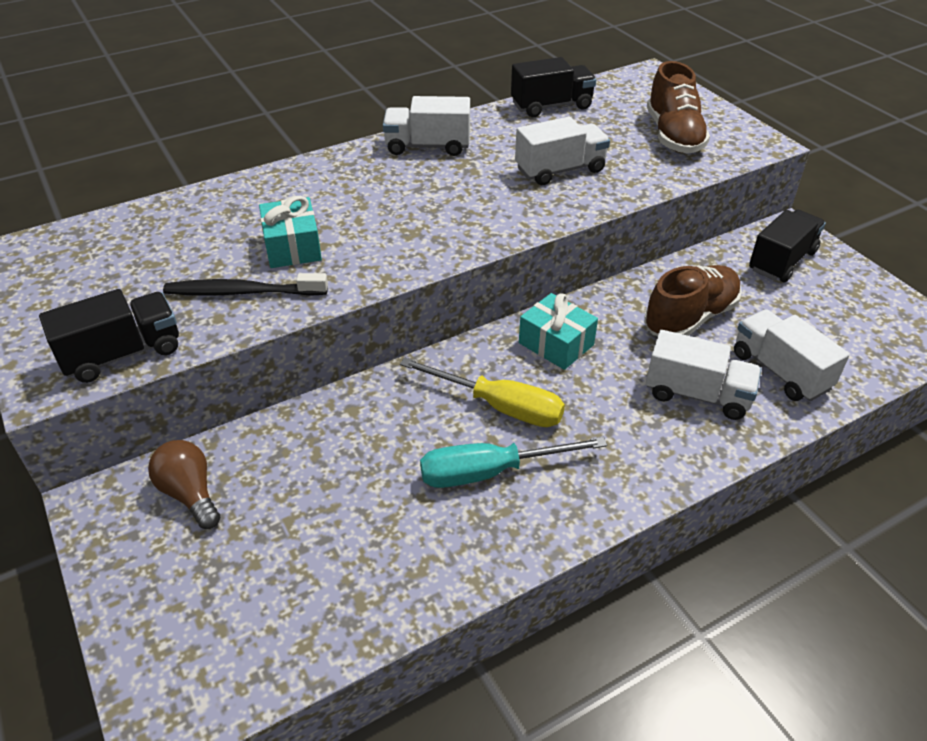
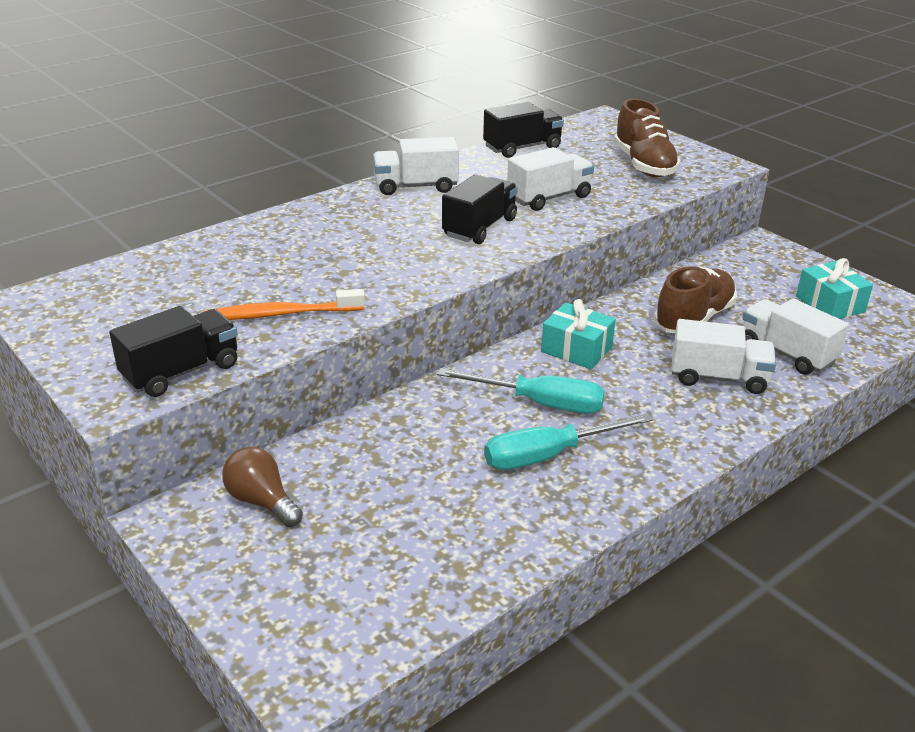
camera: 10 degrees left, 10 degrees down
black toothbrush [163,273,328,296] -> orange toothbrush [203,289,365,320]
turquoise gift [259,196,322,268] -> turquoise gift moved to [796,258,873,319]
yellow screwdriver [400,357,565,427] -> turquoise screwdriver [437,368,605,414]
black truck [749,210,826,282] -> black truck moved to [442,174,518,244]

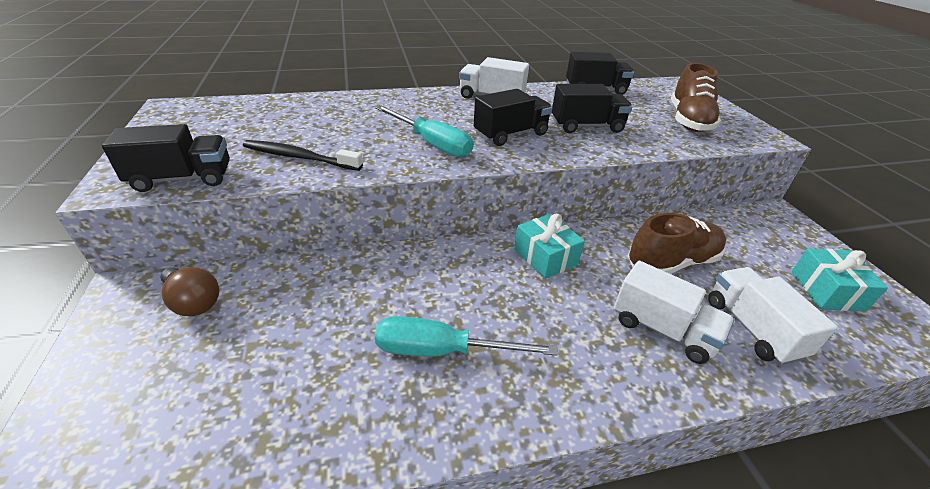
camera: 25 degrees right, 5 degrees up
orange toothbrush [203,289,365,320] -> black toothbrush [243,140,363,171]
brown light bulb [222,447,303,527] -> brown light bulb turned 150 degrees clockwise [160,267,219,316]
turquoise screwdriver [437,368,605,414] -> turquoise screwdriver moved to [376,106,473,157]
white truck [507,147,594,211] -> black truck [552,84,632,133]

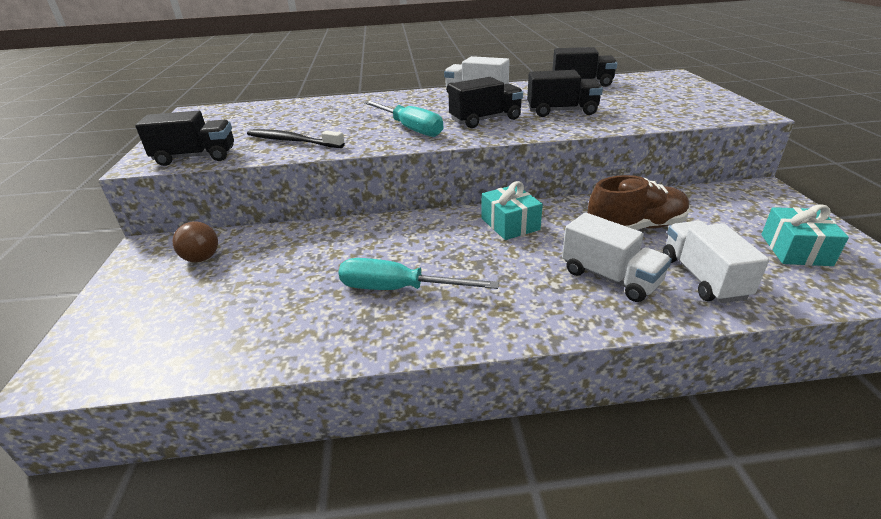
camera: 10 degrees right, 5 degrees down
brown shoe [671,63,721,132] -> none

